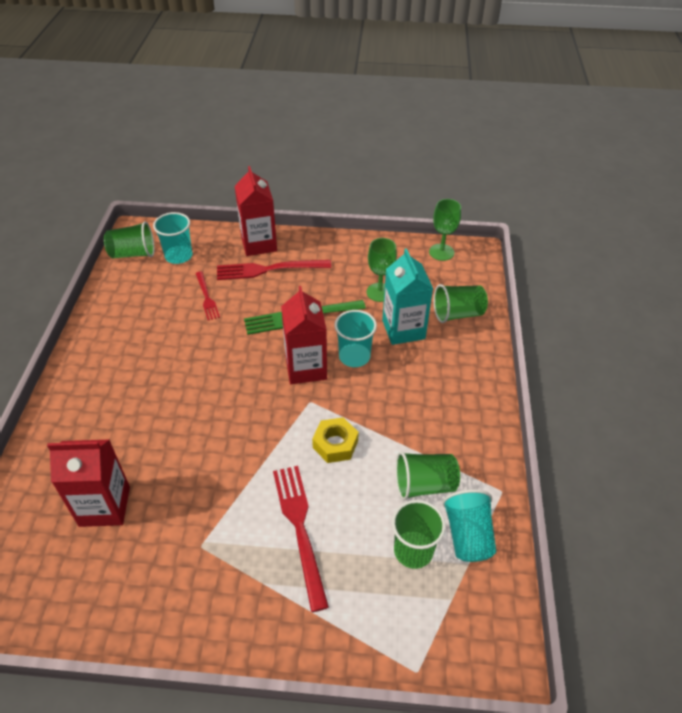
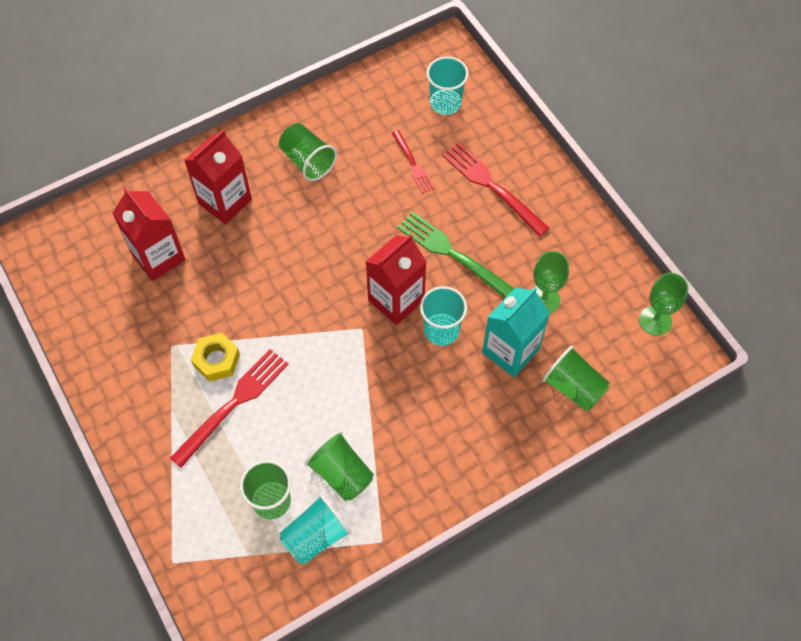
camera: 55 degrees right, 15 degrees up
green cup [104,222,155,258] -> green cup moved to [279,123,337,181]
red fork [196,271,220,320] -> red fork turned 60 degrees counterclockwise [392,130,435,194]
red carton [235,166,277,256] -> red carton moved to [184,130,252,224]
yellow nut [312,417,359,463] -> yellow nut moved to [191,333,240,382]

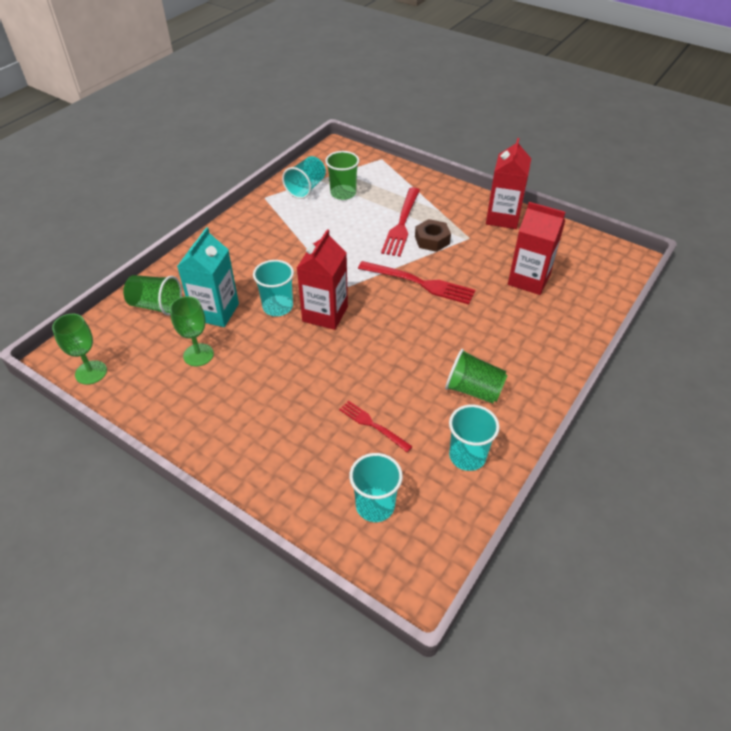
camera: 155 degrees right, 15 degrees down
red carton [184,130,252,224] -> red carton moved to [486,138,531,229]
yellow nut [191,333,240,382] -> brown nut [415,219,451,252]
green cup [305,431,374,501] -> none
green fork [397,211,514,298] -> none
red fork [442,142,549,236] -> red fork moved to [358,261,475,304]
none -> turquoise cup [449,405,500,471]

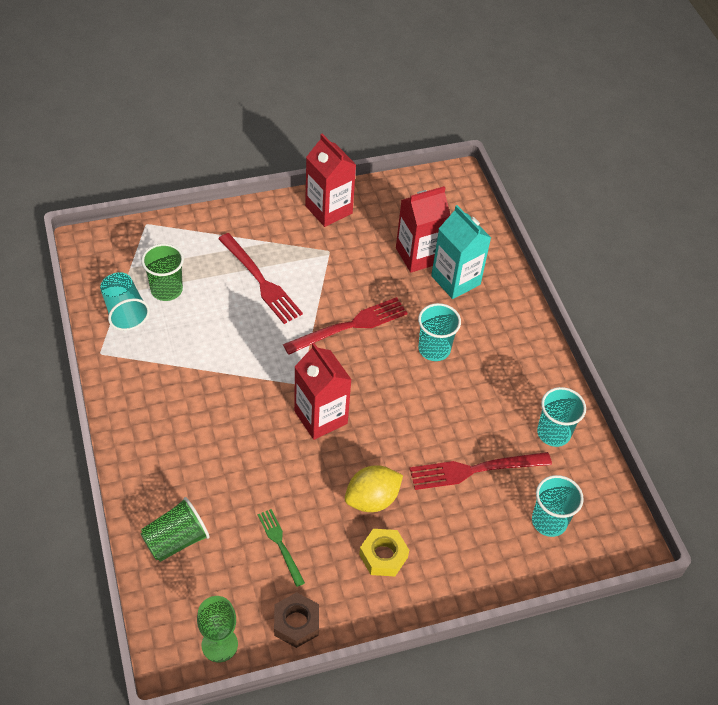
camera: 55 degrees left, 5 degrees up
green goblet [170,296,214,366] -> green fork [258,509,305,587]
turquoise carton [177,227,239,327] -> turquoise carton moved to [431,205,491,299]
turquoise cup [253,260,294,316] -> turquoise cup moved to [418,303,461,361]
red fork [339,401,413,452] -> red fork [410,452,552,490], size x1.70
brown nut [415,219,451,252] -> brown nut moved to [274,592,319,648]
green cup [445,349,508,403] -> none
none -> yellow lemon [345,465,403,512]
none -> yellow nut [359,529,409,576]

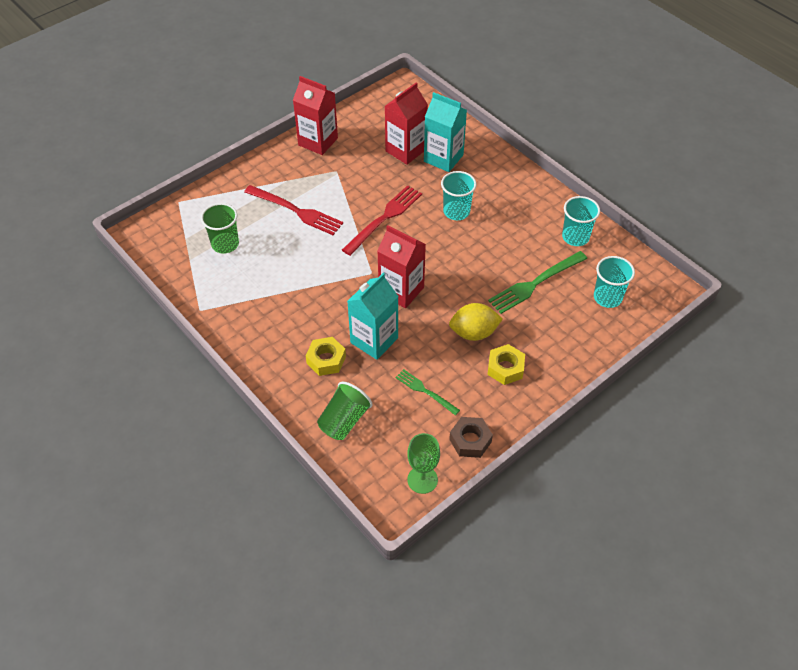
camera: 20 degrees left, 0 degrees up
turquoise cup [100,272,150,331] -> none
yellow lemon [345,465,403,512] -> yellow lemon turned 45 degrees clockwise [449,303,503,341]
red fork [410,452,552,490] -> green fork [488,251,587,314]
none -> yellow nut [306,337,346,376]
none -> turquoise carton [347,273,398,360]

